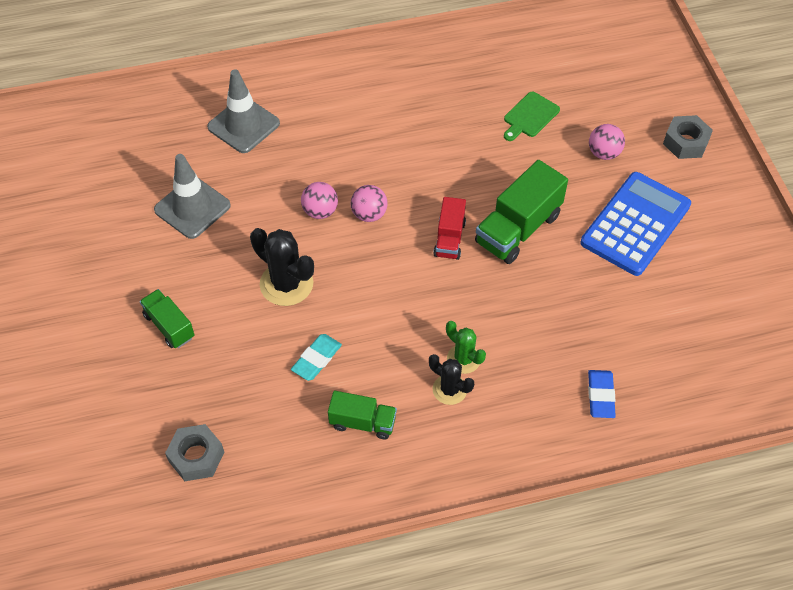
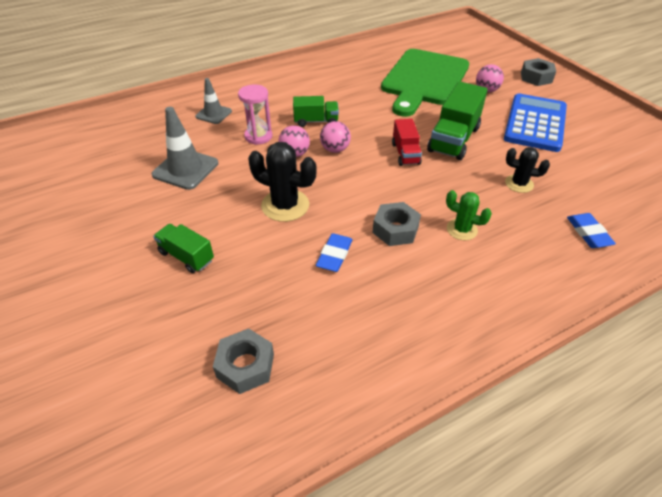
camera: 15 degrees left, 10 degrees down
grey traffic cone [207,69,280,153] -> grey traffic cone [195,78,232,124], size x0.63
turquoise eraser [291,334,342,381] -> blue eraser [316,233,353,272]
green truck [328,391,397,440] -> green truck moved to [293,96,339,127]
black cactus [429,354,474,405] -> black cactus moved to [505,147,550,193]
green cutting board [504,92,560,141] -> green cutting board [381,49,469,117], size x2.46
none -> pink hourglass [238,85,272,145]
none -> grey nut [372,202,421,246]

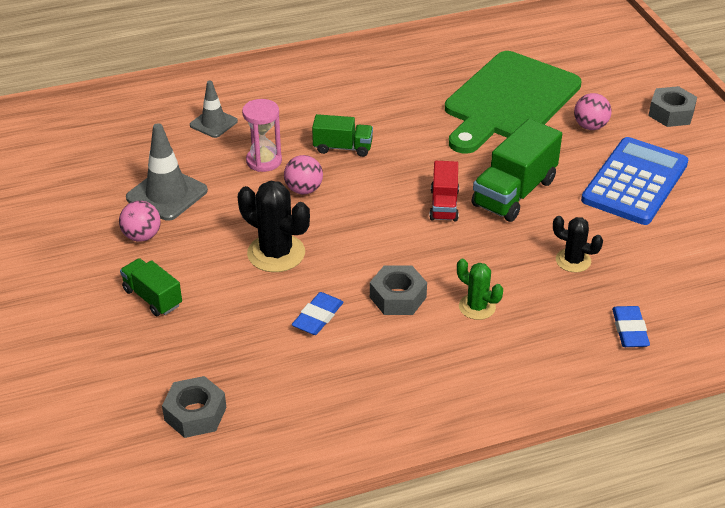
camera: 10 degrees right, 5 degrees down
pink ball [320,121,351,153] -> pink ball moved to [119,201,161,242]

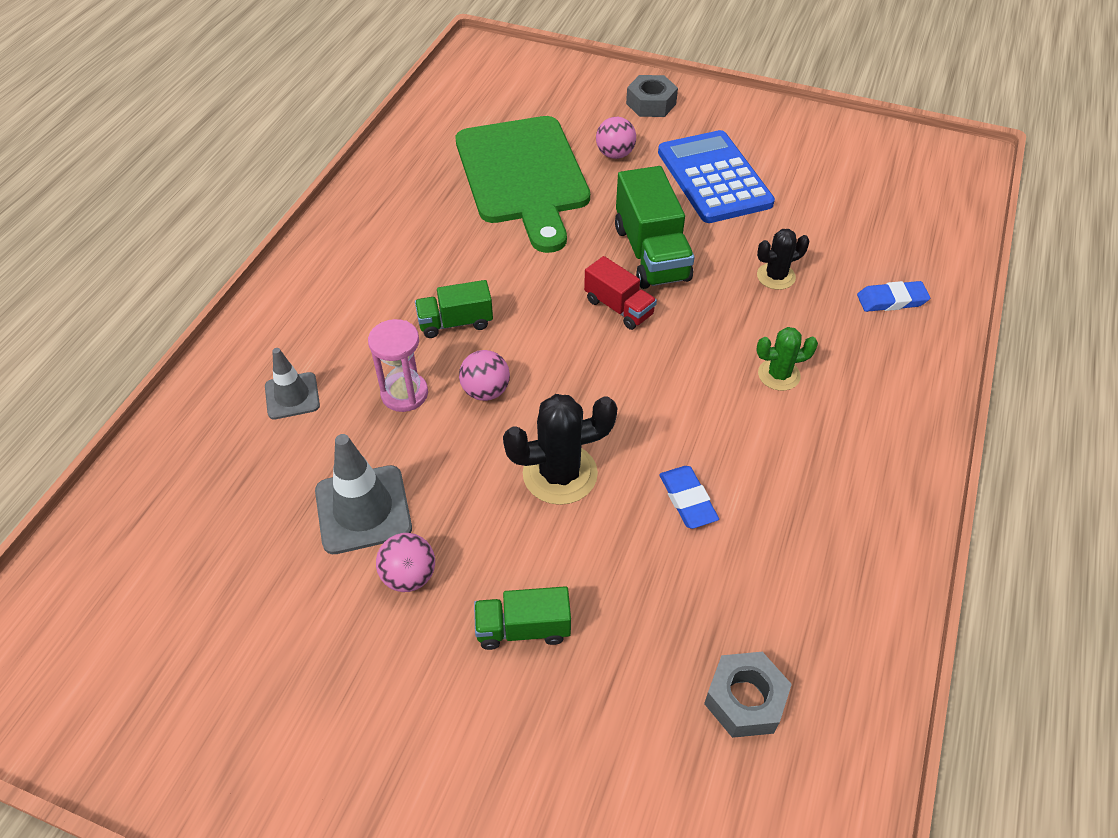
camera: 50 degrees left, 10 degrees up
green truck [312,114,373,157] -> green truck turned 150 degrees counterclockwise [415,280,493,338]
grey nut [370,265,427,315] -> none
blue eraser [612,306,650,347] -> blue eraser turned 45 degrees counterclockwise [857,281,930,312]

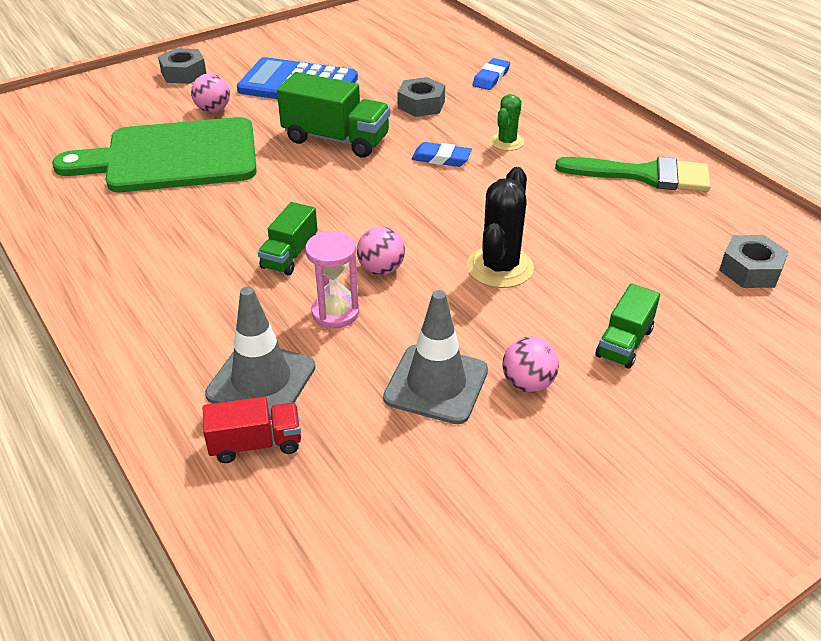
camera: 55 degrees left, 10 degrees down
grey traffic cone [265,348,320,420] -> grey traffic cone [205,287,316,420], size x1.58
green cutting board [456,116,590,253] -> green cutting board turned 150 degrees clockwise [52,117,257,192]
red truck [584,256,657,330] -> red truck moved to [203,397,301,463]
blue eraser [659,466,719,529] -> blue eraser moved to [411,142,472,167]
black cactus [757,229,809,290] -> grey nut [398,77,445,117]
none -> green brush [555,157,710,192]

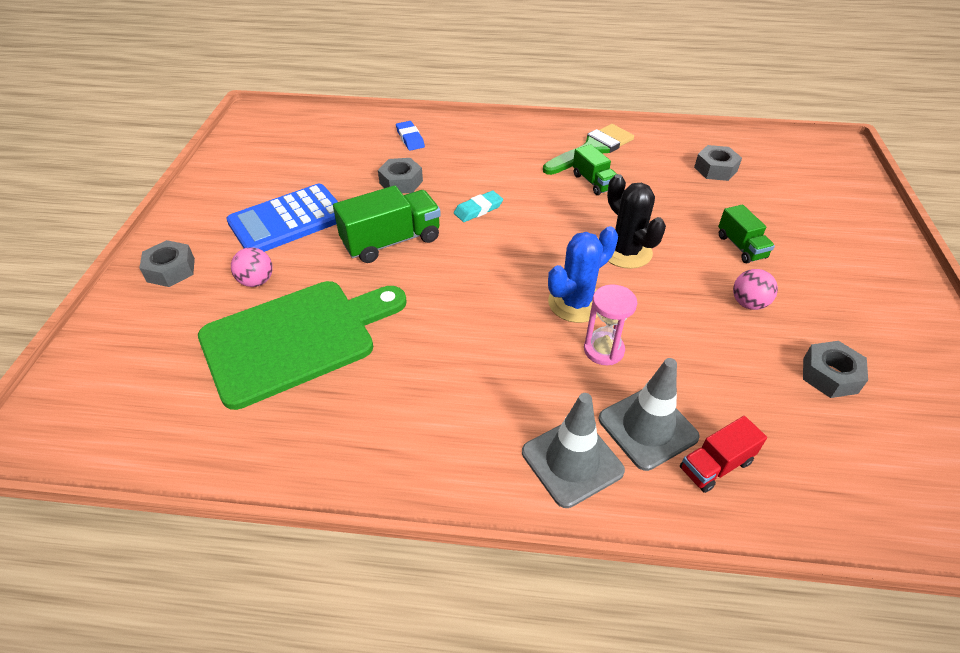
camera: 50 degrees left, 5 degrees up
green cutting board [52,117,257,192] -> green cutting board turned 150 degrees counterclockwise [198,281,407,410]
red truck [203,397,301,463] -> red truck turned 150 degrees counterclockwise [680,416,767,493]
green truck [258,202,318,275] -> green truck moved to [573,144,617,195]
pink ball [357,227,405,275] -> blue cactus [548,226,618,323]
grey traffic cone [383,290,488,424] -> grey traffic cone moved to [522,393,625,508]
blue eraser [411,142,472,167] -> turquoise eraser [454,191,503,222]
green cactus [490,94,524,151] -> none
none -> grey nut [803,341,868,398]

